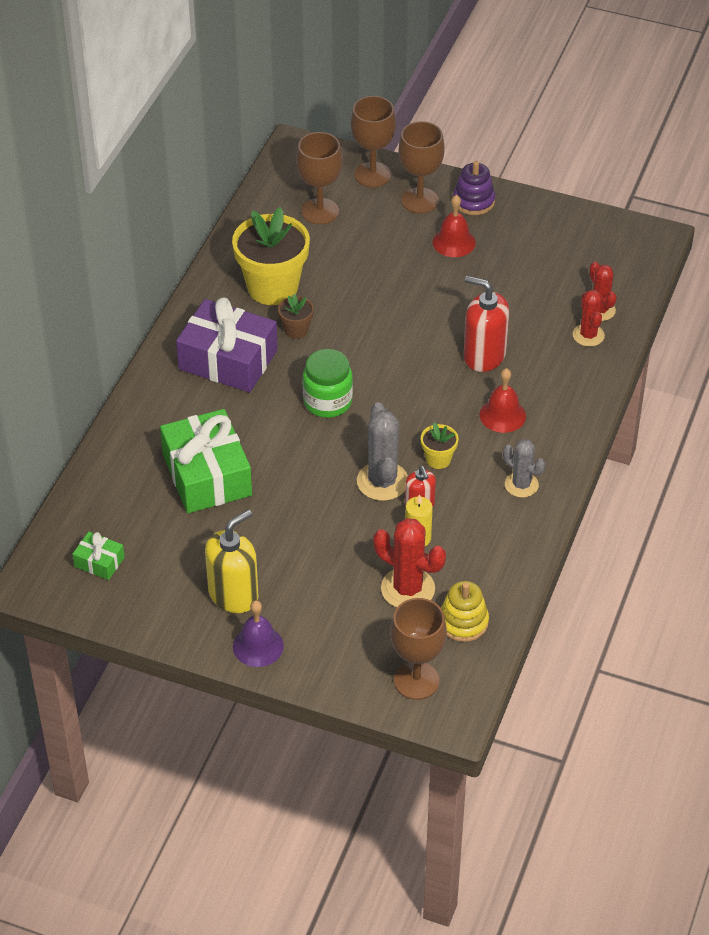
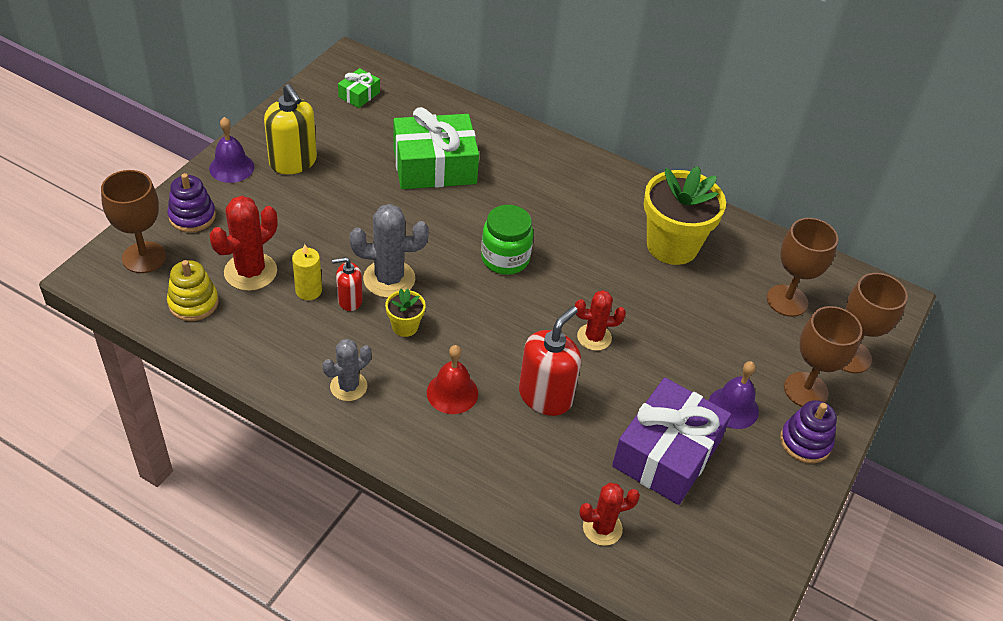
camera: 95 degrees right, 0 degrees up
purple gift [176,297,278,392] -> purple gift moved to [612,377,731,505]
brown flower pot [278,294,314,339] -> none
red bell [433,195,476,257] -> purple bell [709,361,759,429]
red cactus [573,290,605,347] -> red cactus moved to [575,290,626,351]
none -> purple stacking toy [167,173,216,232]

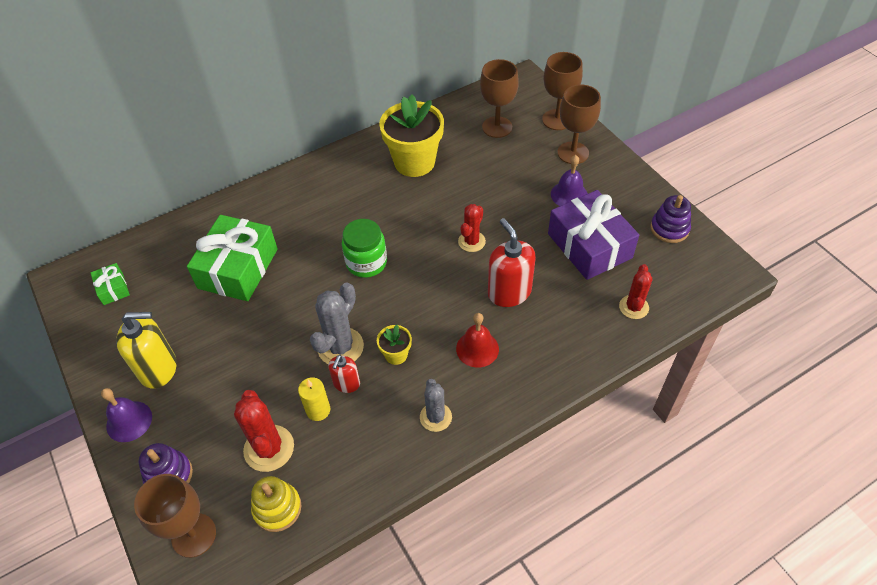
camera: 55 degrees left, 5 degrees up
purple stacking toy [780,400,837,463] -> purple stacking toy moved to [651,195,691,243]

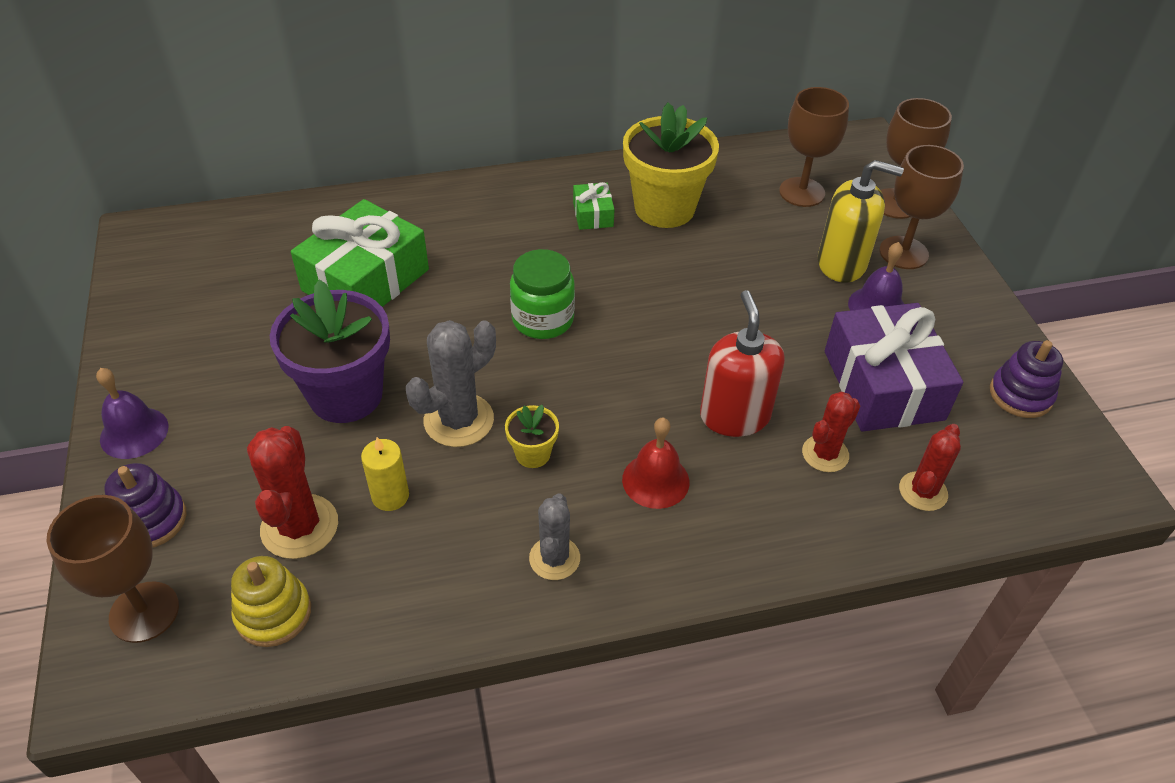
camera: 15 degrees right, 5 degrees down
green gift [91,263,130,305] -> green gift moved to [573,182,615,230]
yellow soap dispenser [116,312,177,389] -> yellow soap dispenser moved to [818,160,904,283]
red soap dispenser [328,355,360,393] -> none
red cactus [458,204,486,252] -> red cactus moved to [802,391,860,472]
none -> purple flower pot [270,280,390,423]

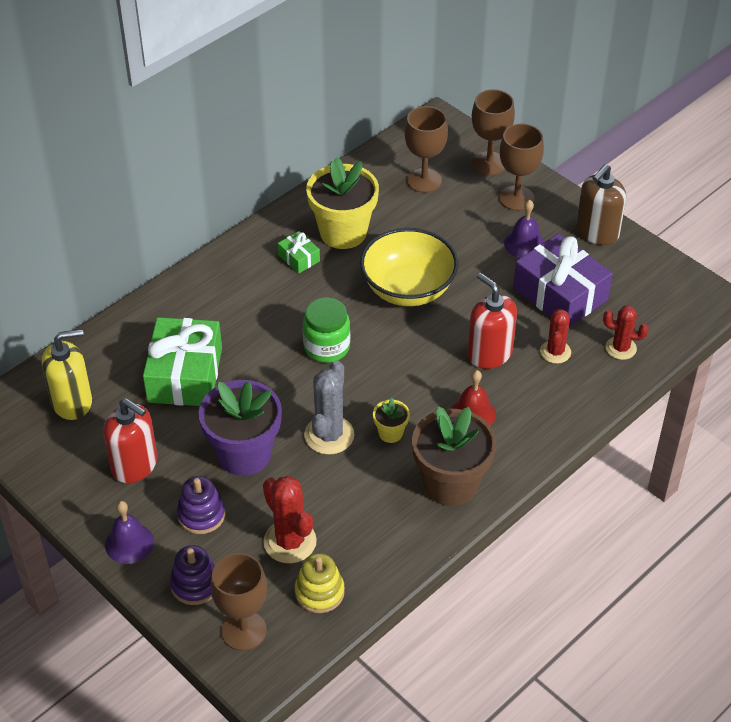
camera: 30 degrees left, 0 degrees up
yellow candle [361,437,409,511] -> none
grey cactus [529,493,580,580] -> brown flower pot [412,406,496,506]
yellow soap dispenser [818,160,904,283] -> yellow soap dispenser moved to [42,329,92,420]
red cactus [899,424,961,511] -> red cactus turned 75 degrees counterclockwise [603,305,649,360]
purple stacking toy [990,340,1063,418] -> purple stacking toy moved to [177,476,225,534]
none -> red soap dispenser [103,398,158,483]
none -> yellow bowl [360,228,458,306]
none -> brown soap dispenser [576,164,626,245]

